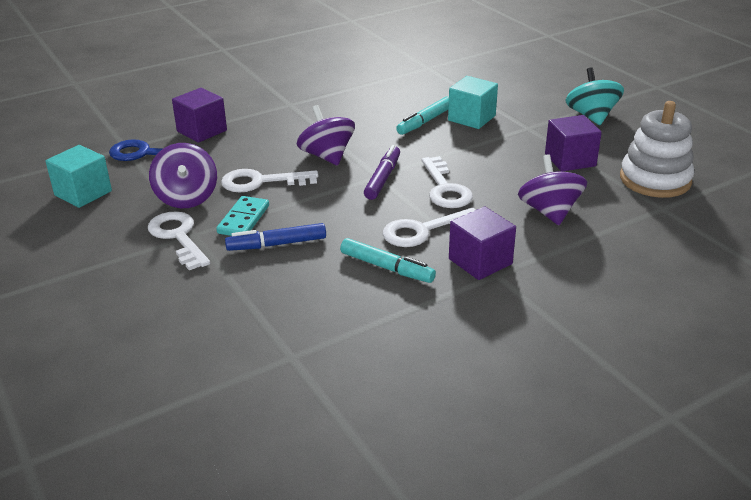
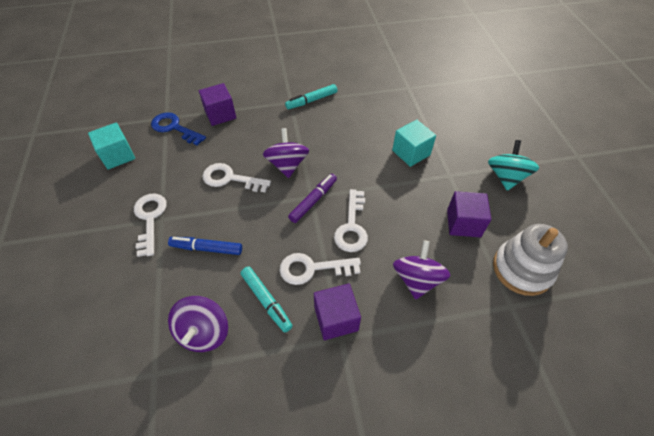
camera: 20 degrees right, 20 degrees up
purple spinning top [149,143,217,208] -> purple spinning top moved to [168,296,228,352]
turquoise domino [216,196,269,236] -> none
turquoise marker [396,96,449,135] -> turquoise marker moved to [285,84,337,109]

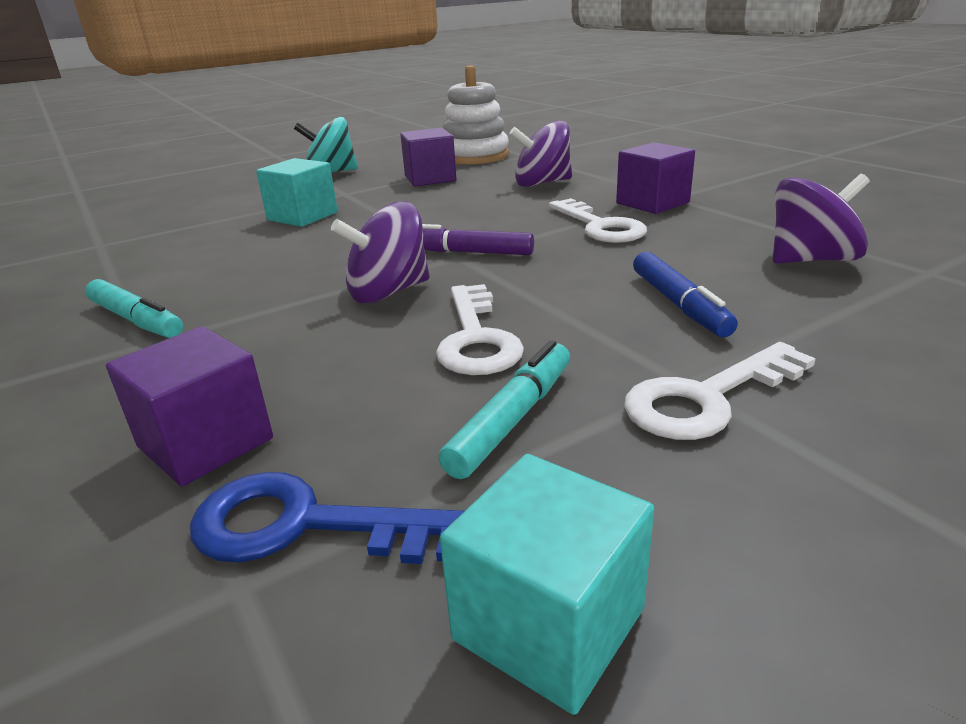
camera: 110 degrees left, 25 degrees down
blue key [151,112,206,145] -> blue key turned 90 degrees clockwise [190,472,464,564]
turquoise marker [241,267,292,333] -> turquoise marker moved to [439,340,570,479]
white key [334,189,368,252] -> none

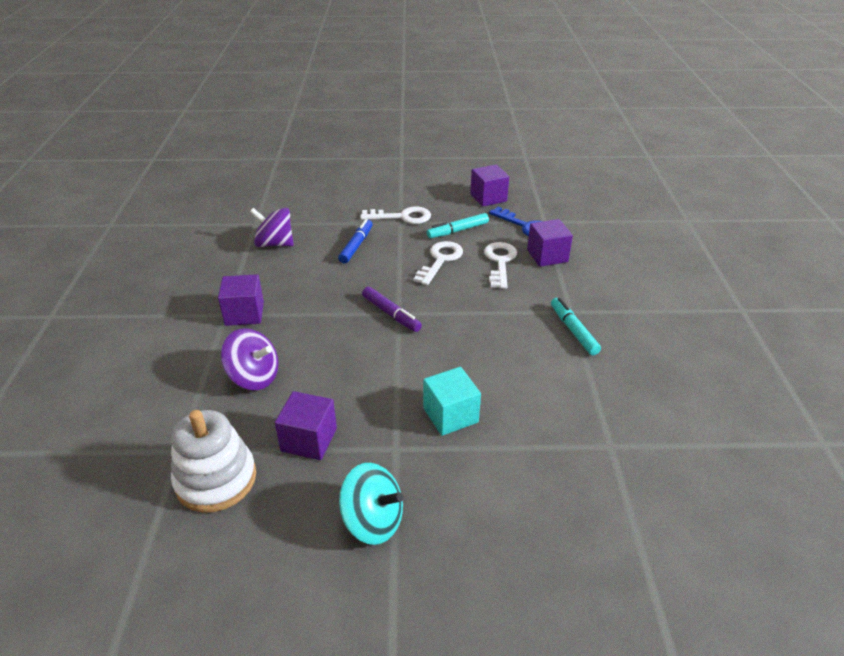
camera: 150 degrees left, 10 degrees up
purple spinning top [331,201,430,304] -> none
turquoise cube [440,454,654,715] -> purple cube [470,165,509,207]
white key [549,198,647,243] -> white key moved to [484,242,517,289]

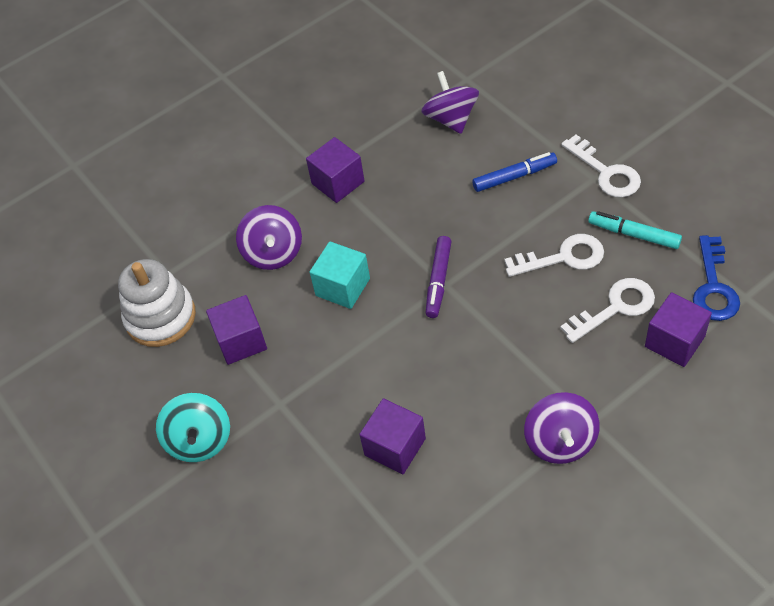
camera: 60 degrees right, 15 degrees up
turquoise cube [423,367,481,436] -> turquoise cube moved to [310,241,370,309]
purple cube [470,165,509,207] -> purple cube moved to [359,398,426,474]
turquoise marker [551,298,601,355] -> purple spinning top [524,392,600,464]

